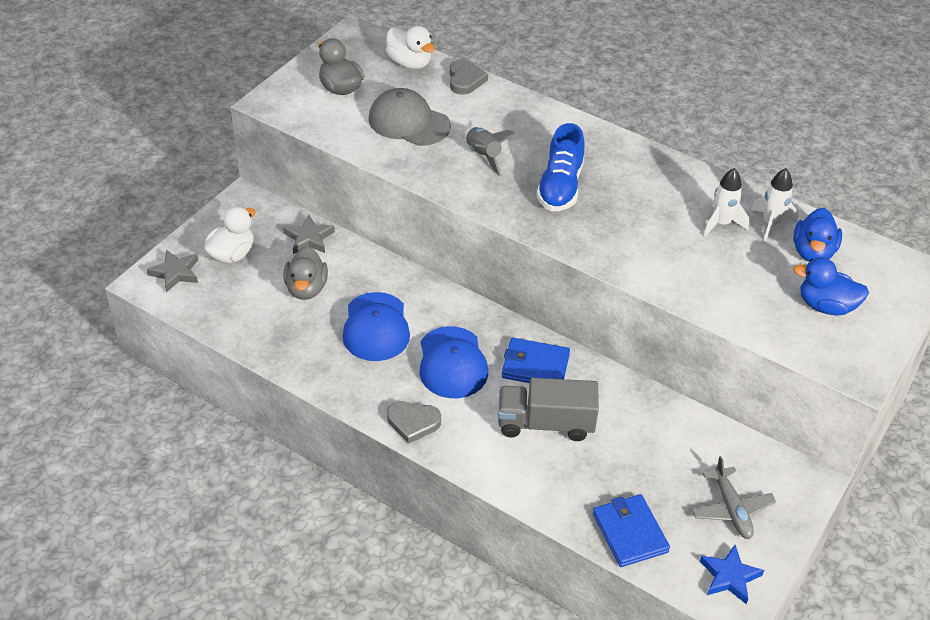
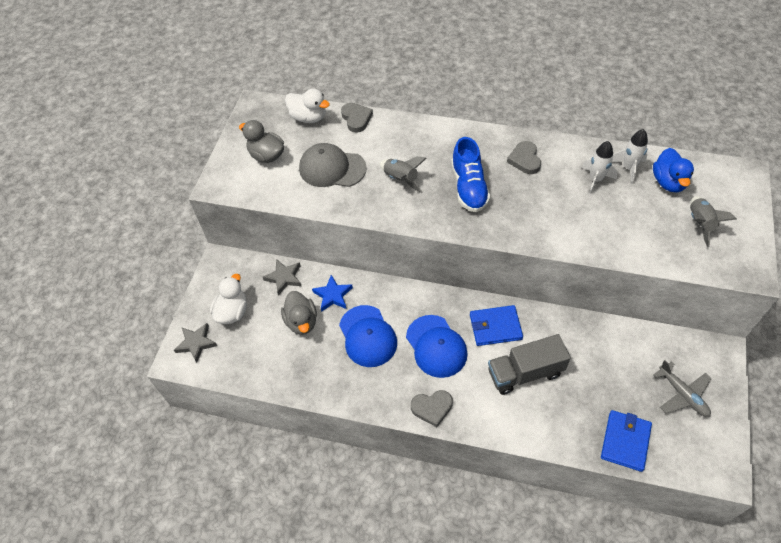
camera: 15 degrees left, 10 degrees up
blue wallet [593,494,670,567] -> blue wallet turned 60 degrees clockwise [601,410,652,472]
blue star [700,545,764,604] -> blue star moved to [312,275,353,312]
blue duck [793,257,869,316] -> grey rocket [690,196,737,247]
none -> grey heart [507,141,541,174]

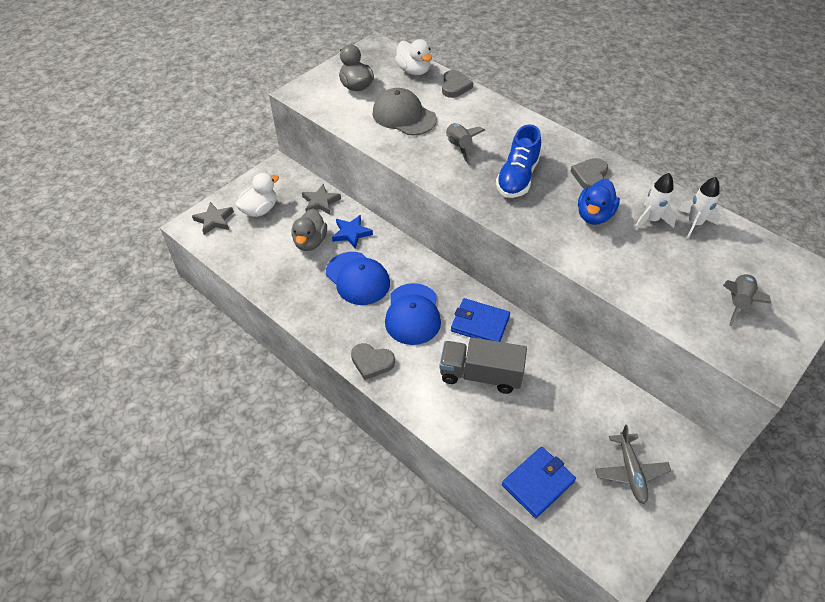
camera: 25 degrees right, 5 degrees down
blue cap [339,305,397,367] -> blue cap turned 45 degrees counterclockwise [326,252,390,305]
blue duck [653,148,694,192] -> blue duck moved to [578,179,620,225]

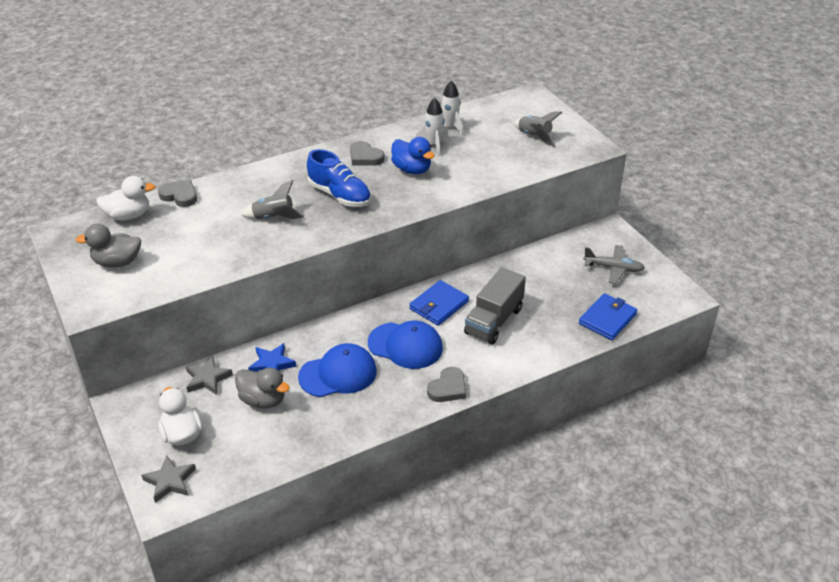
camera: 70 degrees left, 10 degrees down
grey cap [372,88,437,135] -> none
blue wallet [502,447,576,518] -> blue wallet turned 60 degrees clockwise [579,293,637,340]

